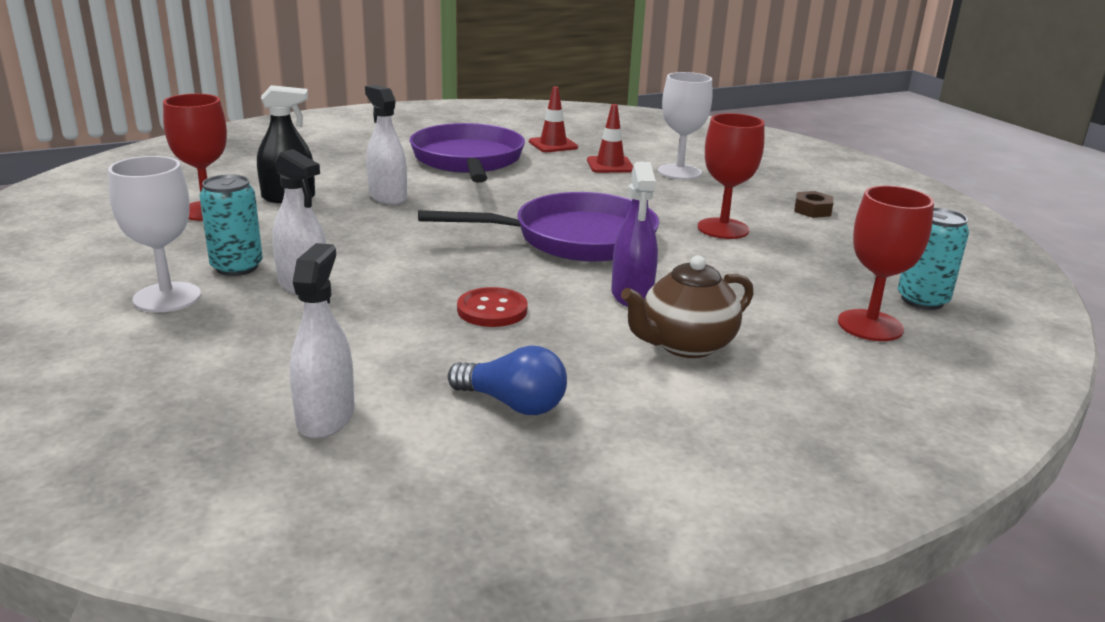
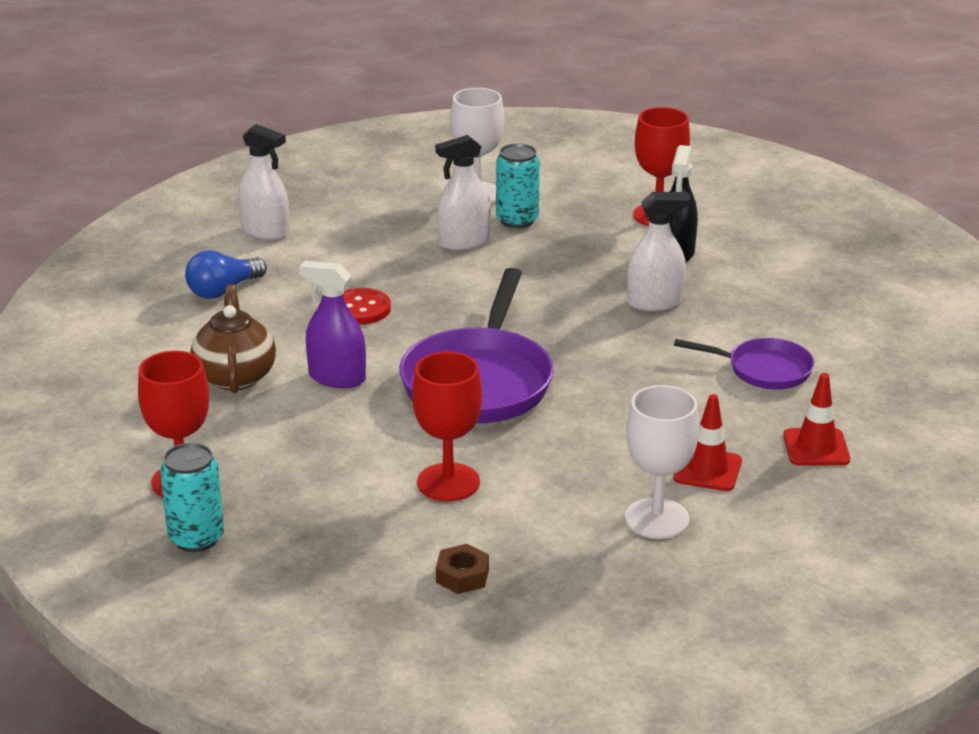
camera: 115 degrees right, 5 degrees up
purple pan [410,123,525,183] -> purple pan [674,338,814,390], size x0.55

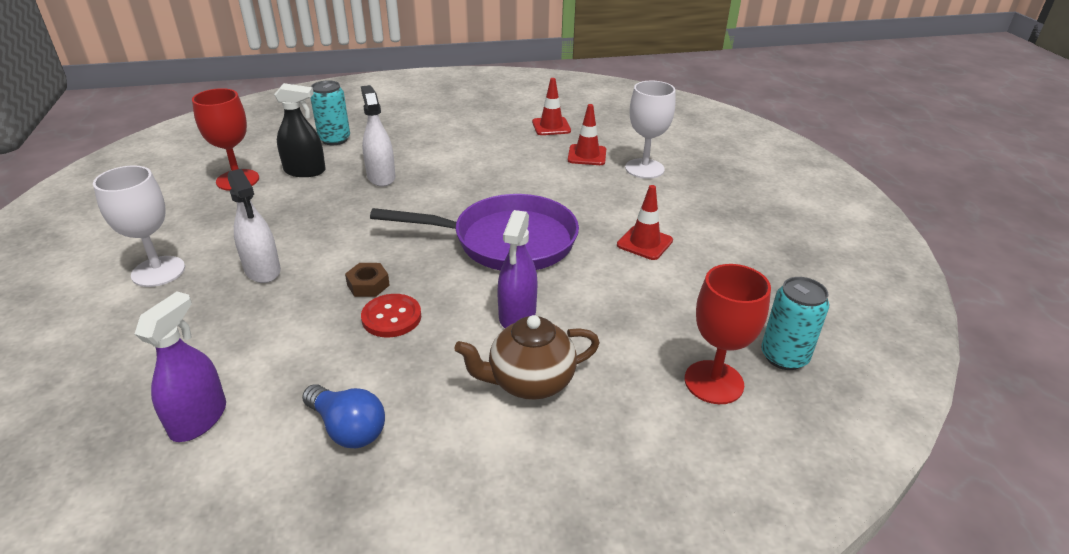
camera: 100 degrees left, 5 degrees up
white spray bottle [238,124,289,240] -> purple spray bottle [135,292,226,442]
red goblet [412,352,482,501] -> red traffic cone [617,185,673,260]
brown nut [436,544,489,594] -> brown nut moved to [345,263,390,297]
turquoise can [496,143,540,228] -> turquoise can moved to [310,80,350,145]
purple pan [674,338,814,390] -> none

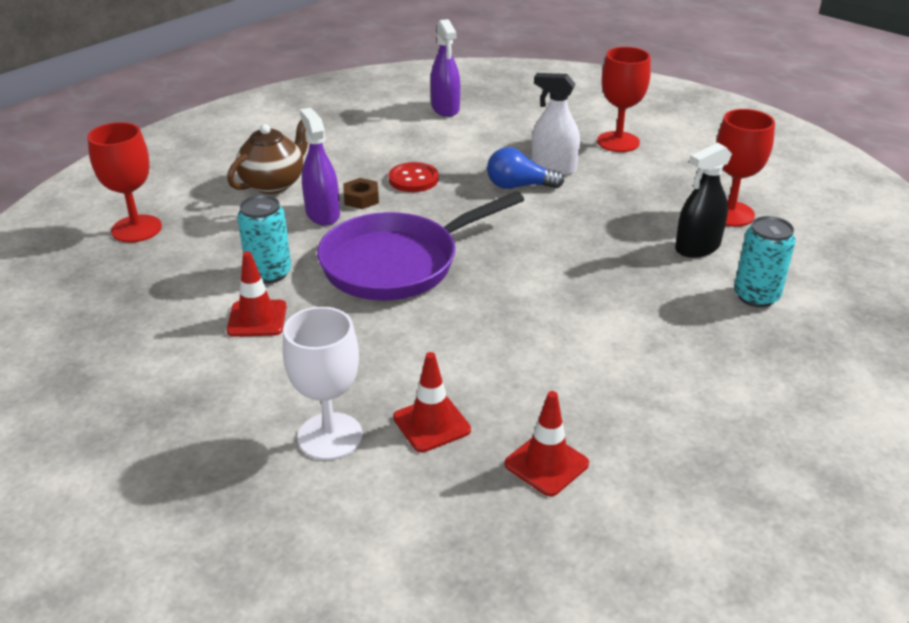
camera: 145 degrees right, 0 degrees up
white goblet [93,165,185,287] -> red goblet [597,47,651,152]
blue light bulb [302,384,385,448] -> blue light bulb moved to [487,147,564,189]
brown nut [345,263,390,297] -> brown nut moved to [343,178,379,209]
white spray bottle [361,85,395,187] -> none
turquoise can [761,277,829,370] -> turquoise can moved to [237,195,291,284]

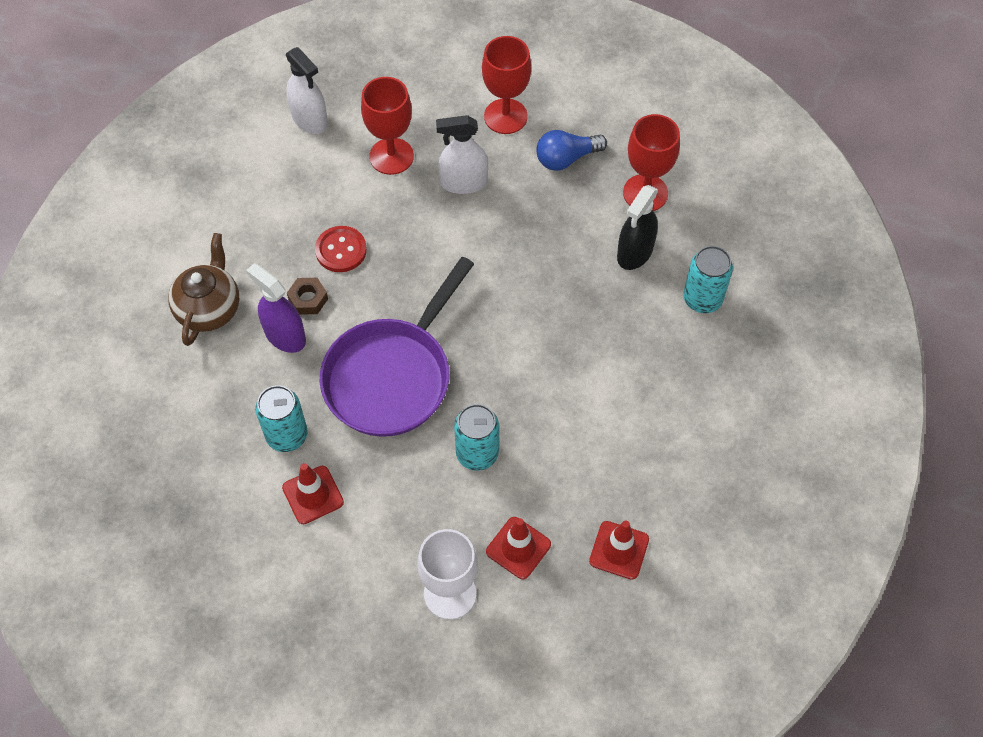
camera: 25 degrees left, 25 degrees up
red goblet [87,122,162,242] -> red goblet moved to [361,77,414,175]
purple spray bottle [430,19,460,117] -> white spray bottle [286,47,328,134]
blue light bulb [487,147,564,189] -> blue light bulb moved to [536,130,607,171]
none -> turquoise can [454,404,499,471]

